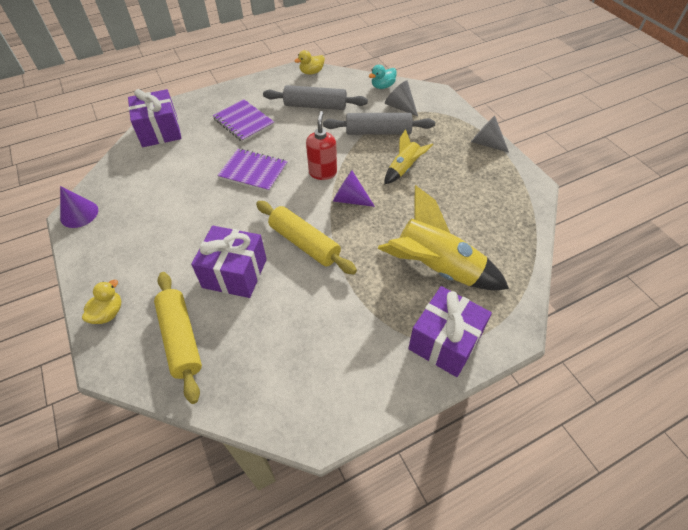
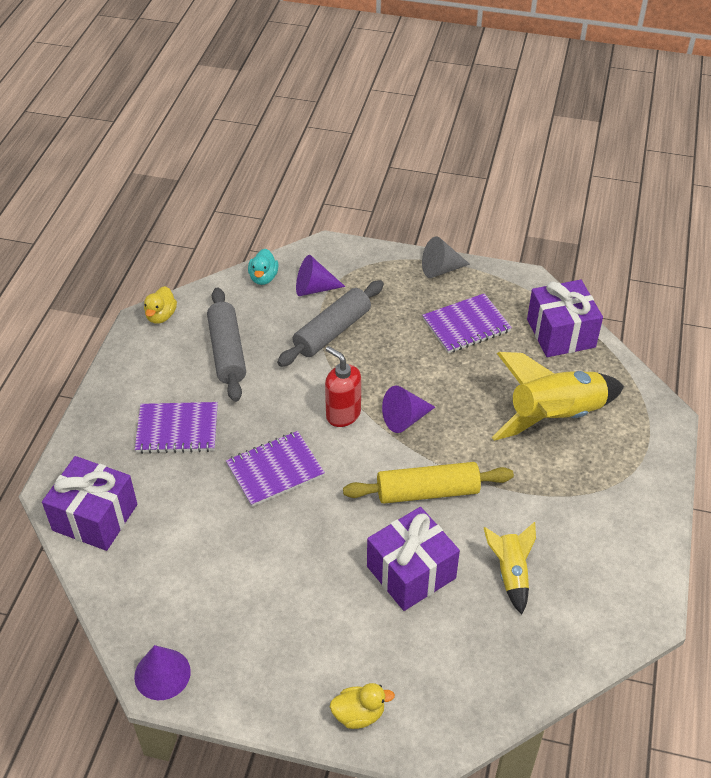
camera: 50 degrees left, 5 degrees down
yellow duck [82,280,122,324] -> yellow duck turned 105 degrees clockwise [330,683,395,729]
yellow rolling pin [154,272,202,404] -> none
grey rolling pin [263,85,368,110] -> grey rolling pin turned 60 degrees counterclockwise [207,287,246,402]
yellow rocket [384,129,433,185] -> yellow rocket moved to [484,522,536,614]
grey cone [385,80,418,117] -> purple cone [296,255,346,296]
purple gift [408,286,492,377] -> purple gift moved to [527,280,603,357]
none -> purple notebook [422,293,512,353]

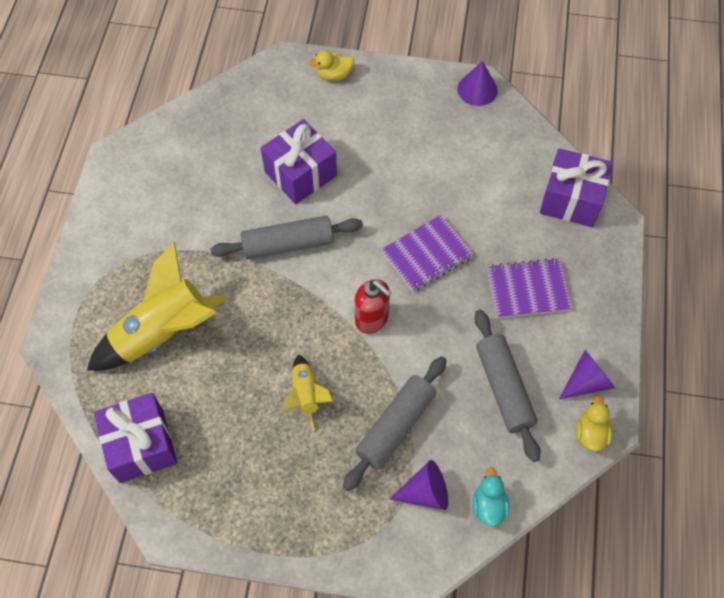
camera: 175 degrees right, 15 degrees up
yellow rolling pin [343,462,514,504] -> grey rolling pin [210,216,363,260]
purple cone [382,386,435,433] -> purple cone moved to [559,350,615,399]
grey cone [422,236,470,278] -> none
purple notebook [422,293,512,353] -> none
yellow rocket [484,522,536,614] -> yellow rocket moved to [284,354,334,431]

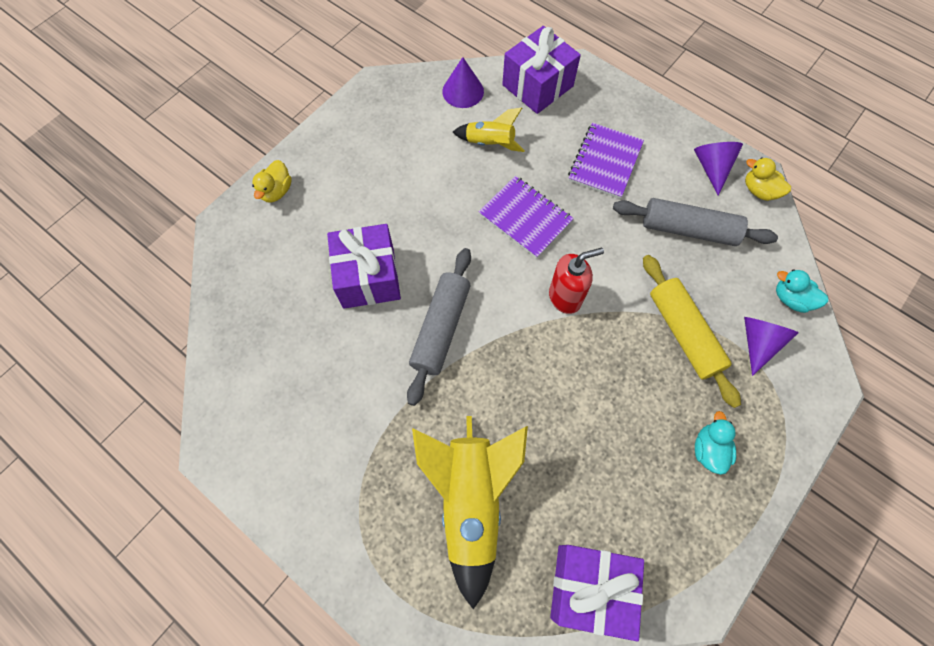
camera: 60 degrees left, 5 degrees up
yellow rocket [284,354,334,431] -> yellow rocket moved to [453,108,525,152]
grey rolling pin [343,356,447,491] -> yellow rolling pin [643,255,741,408]
purple notebook [382,215,473,292] -> purple notebook turned 45 degrees counterclockwise [479,176,574,258]
purple cone [457,61,498,106] -> purple cone moved to [442,57,484,108]
none -> turquoise duck [695,411,736,475]

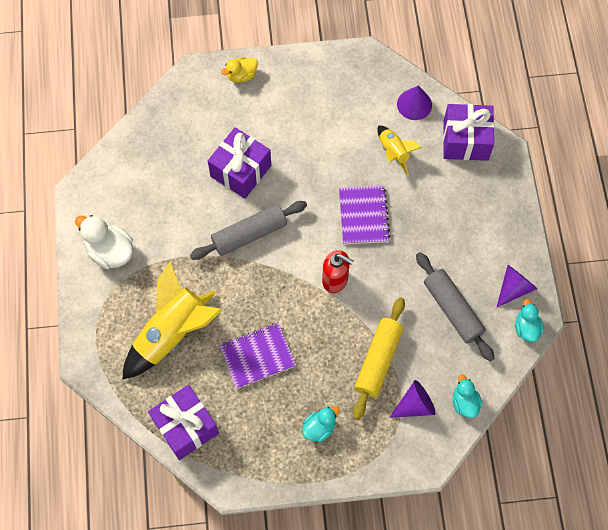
camera: 45 degrees right, 0 degrees up
purple notebook [568,123,644,199] -> purple notebook moved to [219,323,296,389]
yellow duck [745,157,791,201] -> turquoise duck [515,299,544,342]
none -> white duck [75,215,134,269]

